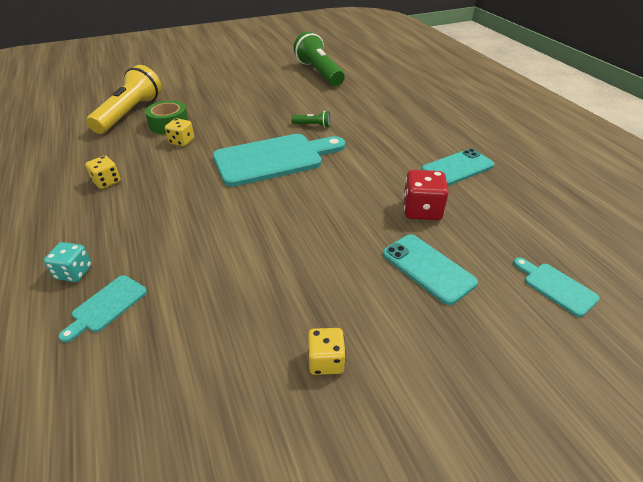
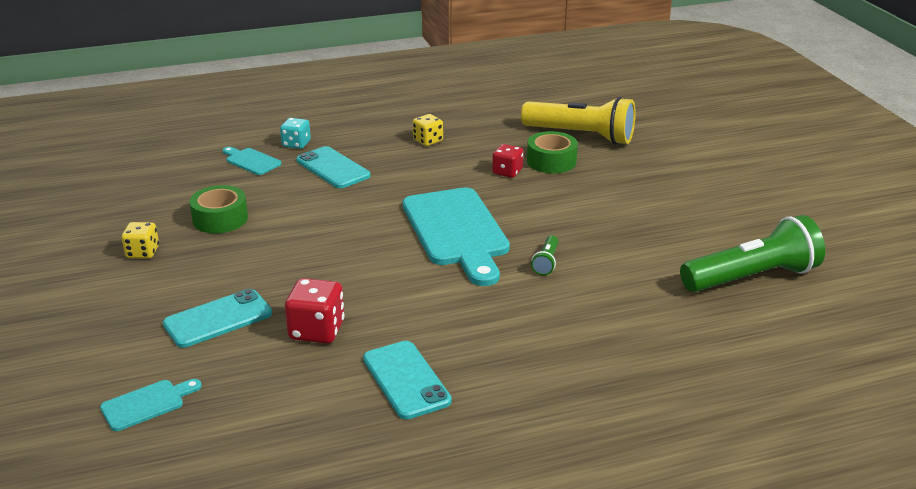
camera: 95 degrees right, 10 degrees down
yellow dice [165,118,194,146] -> red dice [492,144,523,178]
none -> green tape [189,185,248,233]
none -> turquoise phone [297,146,370,188]

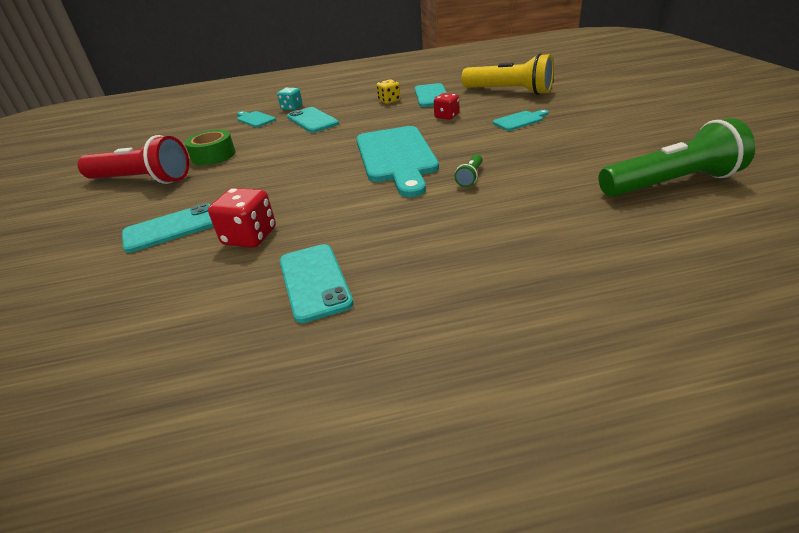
camera: 10 degrees right, 5 degrees up
turquoise cutting board [100,379,202,431] -> turquoise cutting board moved to [493,110,549,131]
yellow dice [122,222,159,259] -> red flashlight [77,135,189,184]
green tape [527,131,578,173] -> none
none -> turquoise phone [415,83,447,107]

